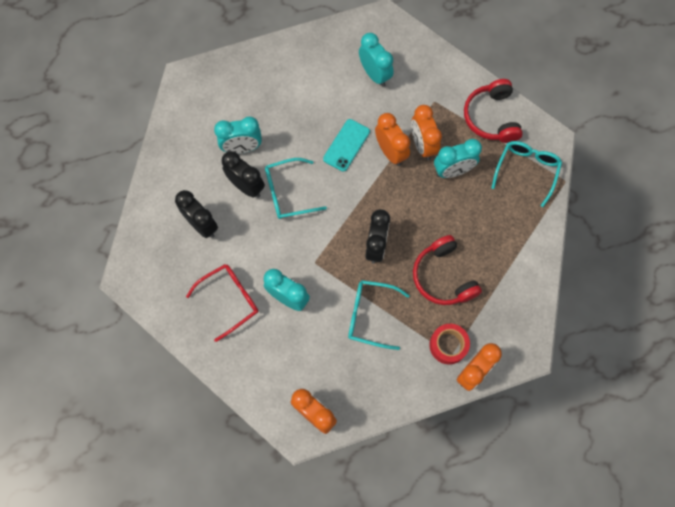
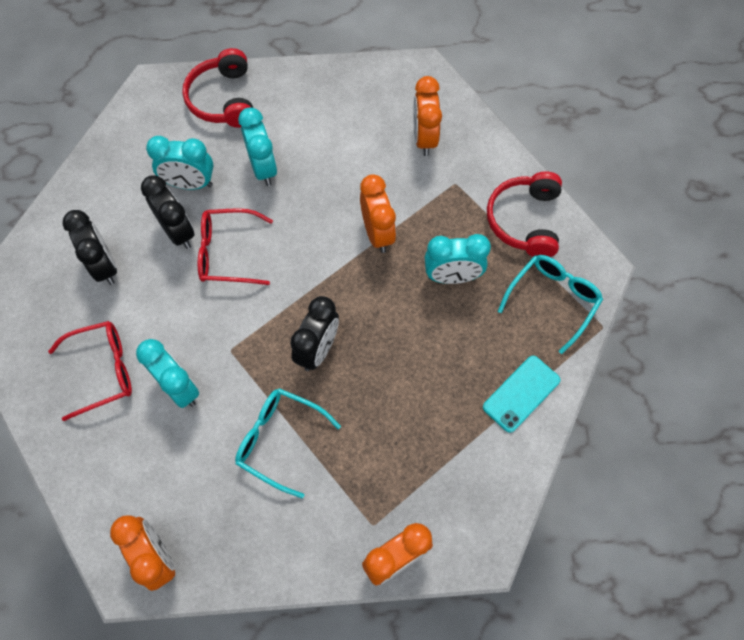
camera: 15 degrees right, 5 degrees down
turquoise glasses [265,158,327,219] -> red glasses [198,208,273,285]
turquoise phone [323,119,370,172] -> turquoise phone moved to [483,356,560,433]
turquoise clock [359,33,394,87] -> turquoise clock moved to [238,107,277,186]
orange clock [411,105,442,160] -> orange clock moved to [413,76,442,156]
red headphones [413,235,482,305] -> red headphones moved to [182,48,253,128]
red tape [429,324,470,365] -> none

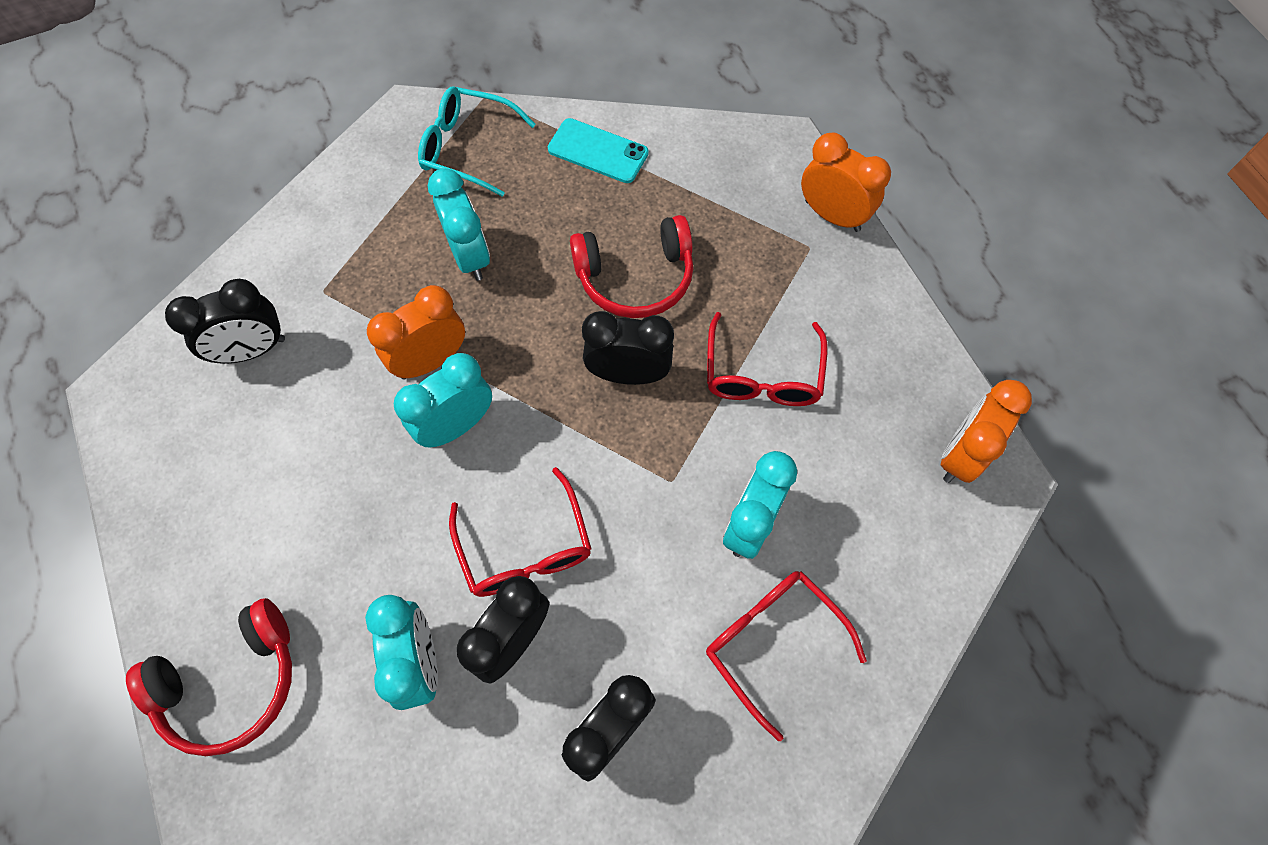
camera: 110 degrees left, 0 degrees up
turquoise glasses [235,388,341,498] -> red glasses [707,312,827,406]
turquoise clock [238,107,277,186] -> turquoise clock moved to [394,353,492,447]
orange clock [413,76,442,156] -> black clock [165,279,285,364]
red headphones [487,172,562,257] -> red headphones moved to [570,215,694,318]

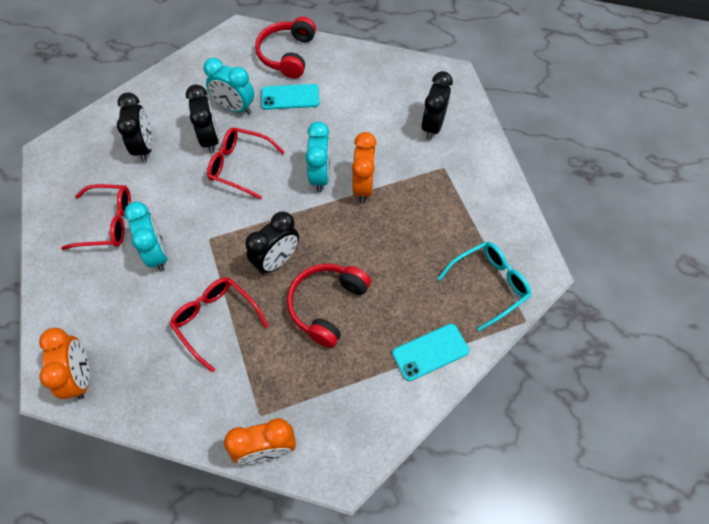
camera: 130 degrees right, 5 degrees down
turquoise clock [428,168,490,281] -> none
none -> turquoise phone [262,84,319,110]

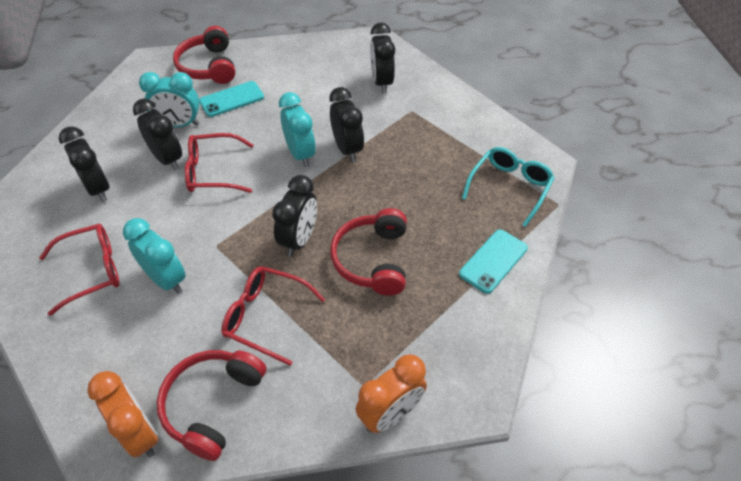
camera: 25 degrees left, 10 degrees down
orange clock [352,132,376,203] -> black clock [330,87,364,162]
none -> red headphones [157,350,266,461]

